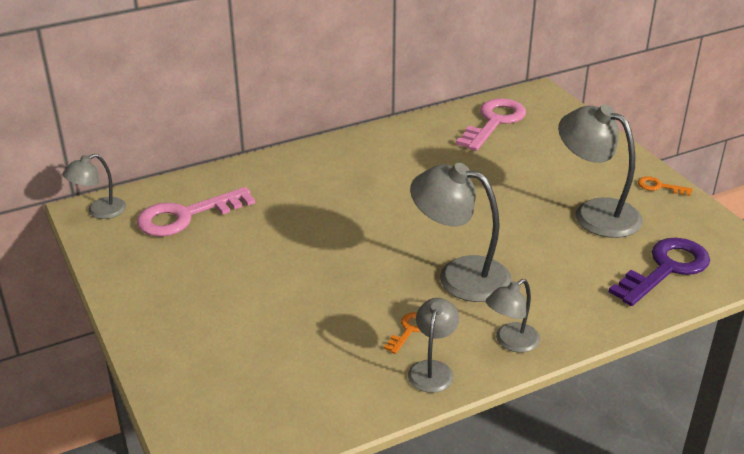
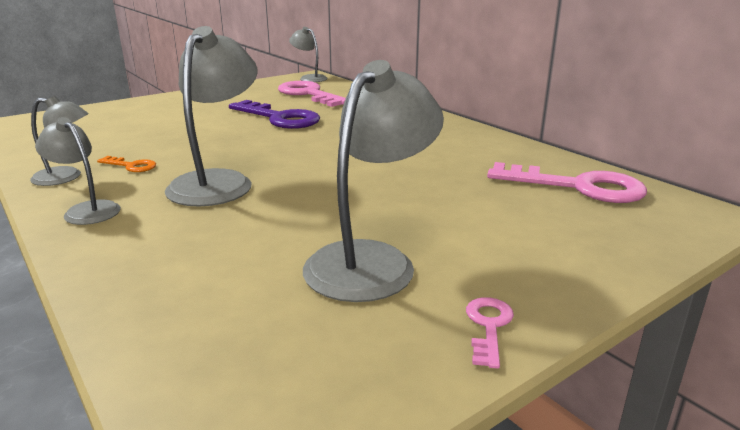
camera: 80 degrees right, 10 degrees down
purple key [609,238,710,306] -> purple key moved to [229,100,320,129]
orange key [638,176,693,196] -> pink key [466,297,514,369]

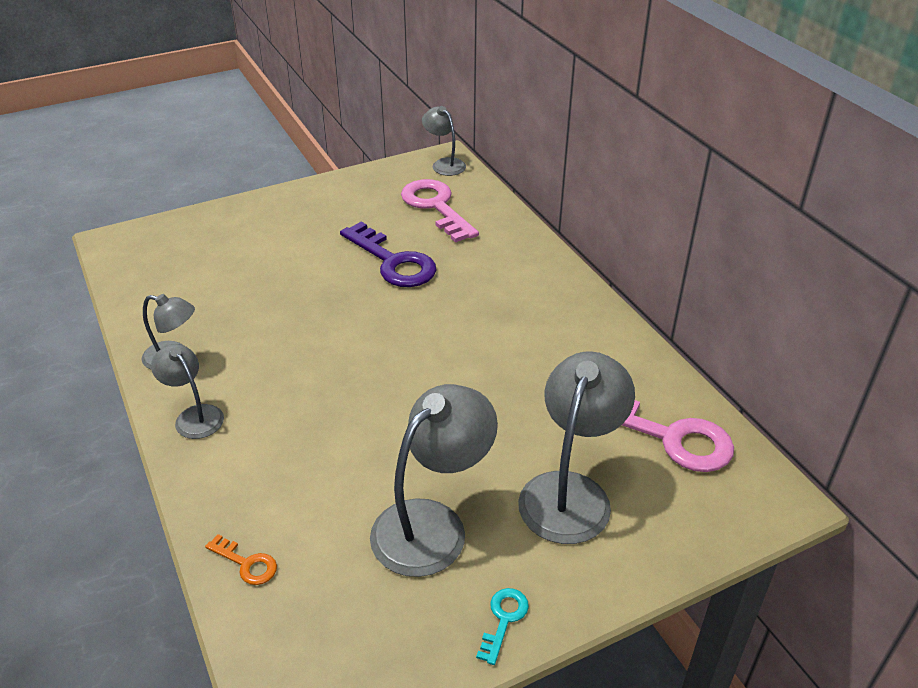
camera: 10 degrees right, 15 degrees up
orange key [97,156,156,172] -> orange key moved to [205,534,277,585]
grey lamp [165,26,257,207] -> grey lamp moved to [518,351,635,544]
pink key [466,297,514,369] -> turquoise key [476,588,529,665]

